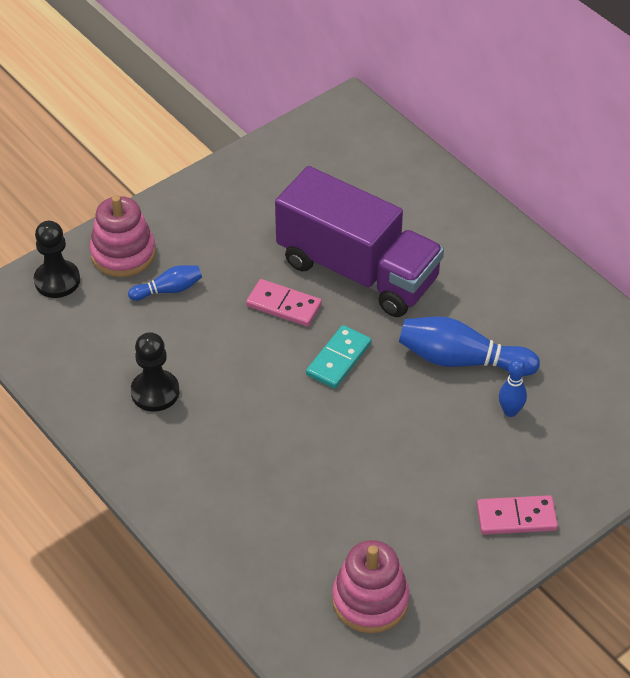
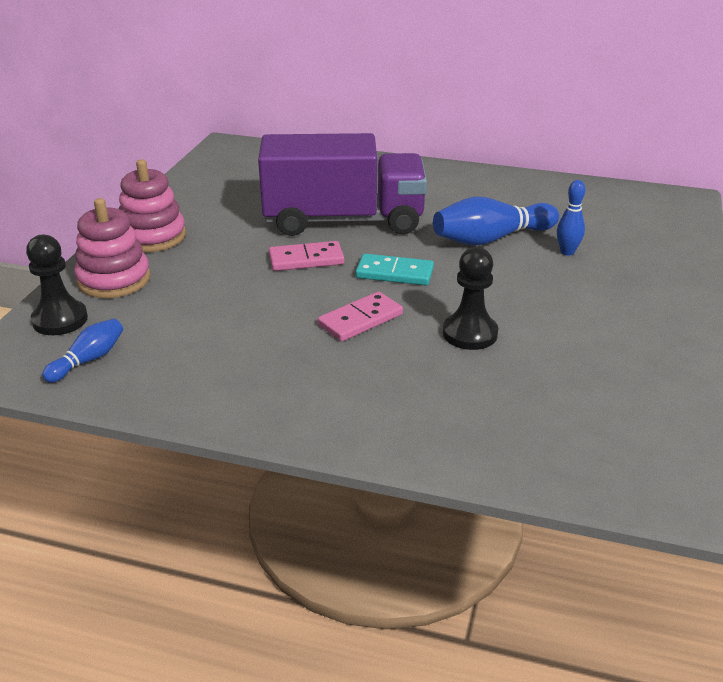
camera: 35 degrees left, 15 degrees down
blue bowling pin [128,265,202,301] -> blue bowling pin moved to [42,319,123,383]
black pawn [131,332,179,412] -> black pawn moved to [443,247,498,350]
turquoise domino [306,325,371,389] -> turquoise domino turned 75 degrees counterclockwise [355,254,434,285]
pink stacking toy [332,540,410,633] -> pink stacking toy moved to [119,159,186,252]
pink domino [477,495,558,535] -> pink domino moved to [318,292,403,342]

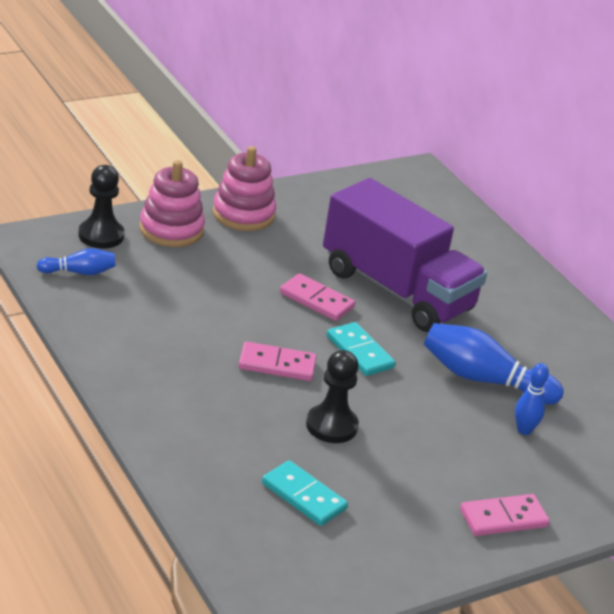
camera: 40 degrees right, 0 degrees up
none -> turquoise domino [262,460,348,526]
none -> pink domino [460,494,550,536]

